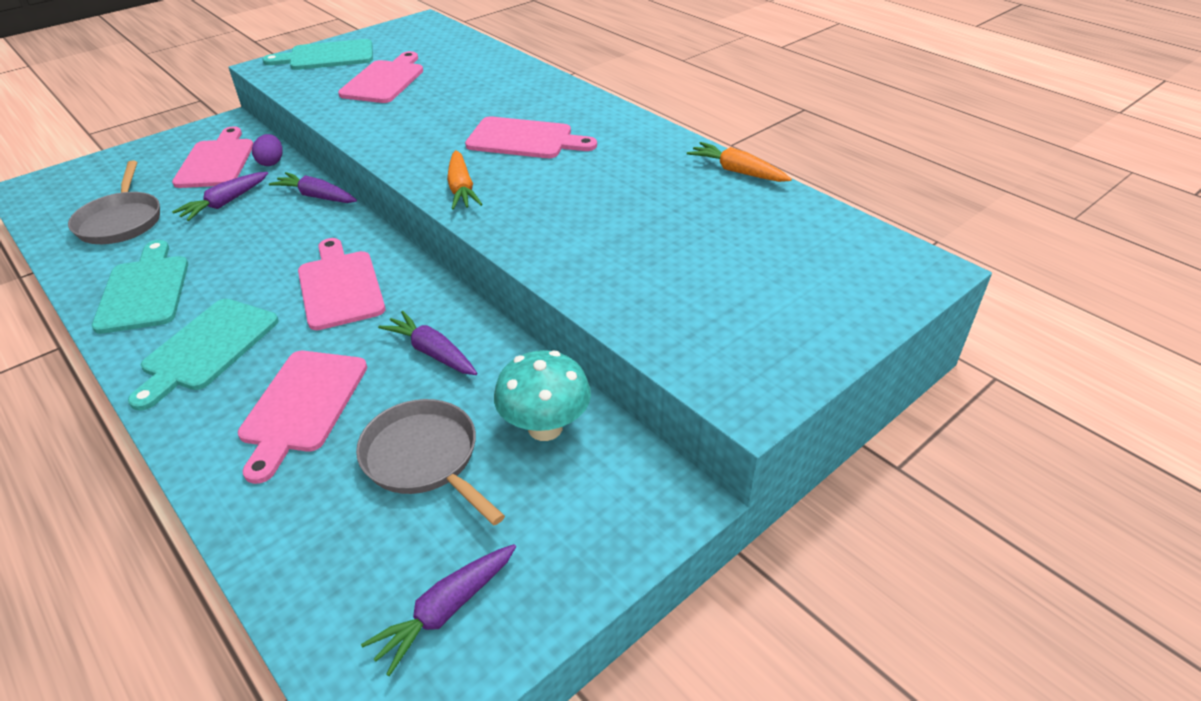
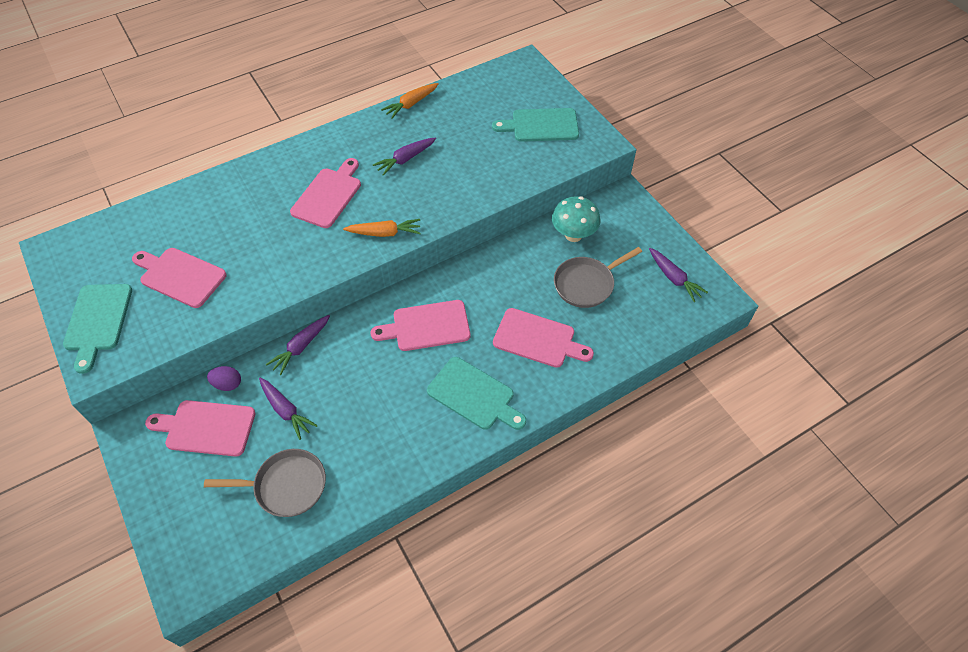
camera: 80 degrees left, 15 degrees up
turquoise cutting board [92,240,188,334] -> turquoise cutting board moved to [492,108,579,142]
purple carrot [378,311,477,375] -> purple carrot moved to [373,138,436,176]

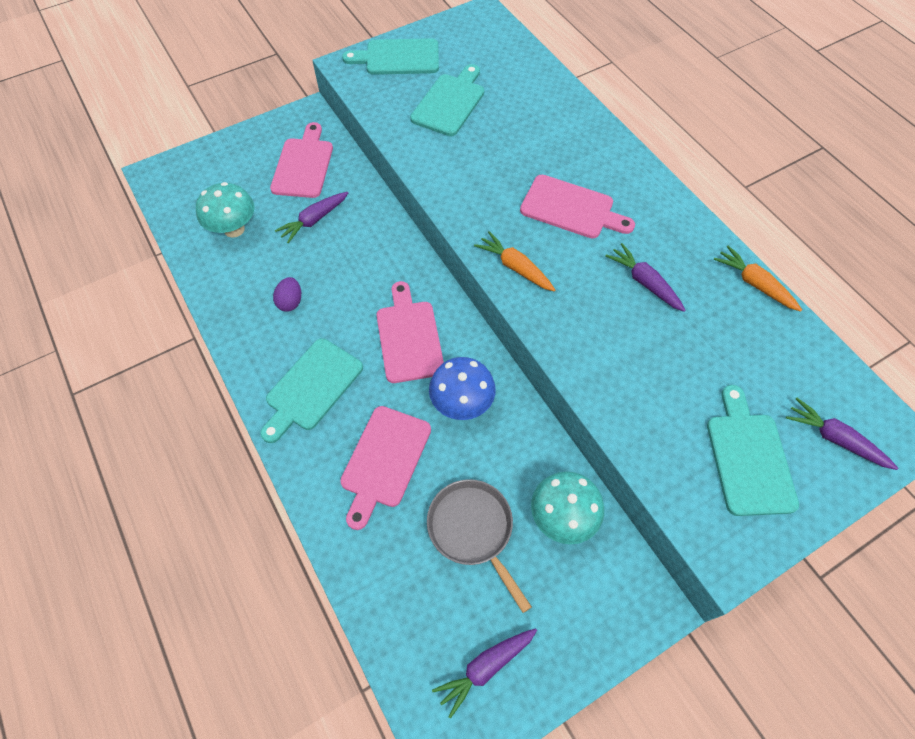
camera: 90 degrees right, 5 degrees up
pink cutting board [132,248,227,308] -> turquoise cutting board [410,64,484,136]
grey pan [204,449,326,517] -> turquoise mushroom [196,182,254,238]
purple egg [207,366,241,391] -> purple egg moved to [273,277,301,312]
purple carrot [266,315,330,375] -> purple carrot moved to [786,398,898,470]
orange carrot [343,219,421,237] -> orange carrot turned 135 degrees clockwise [474,231,555,291]
none -> blue mushroom [429,357,496,420]

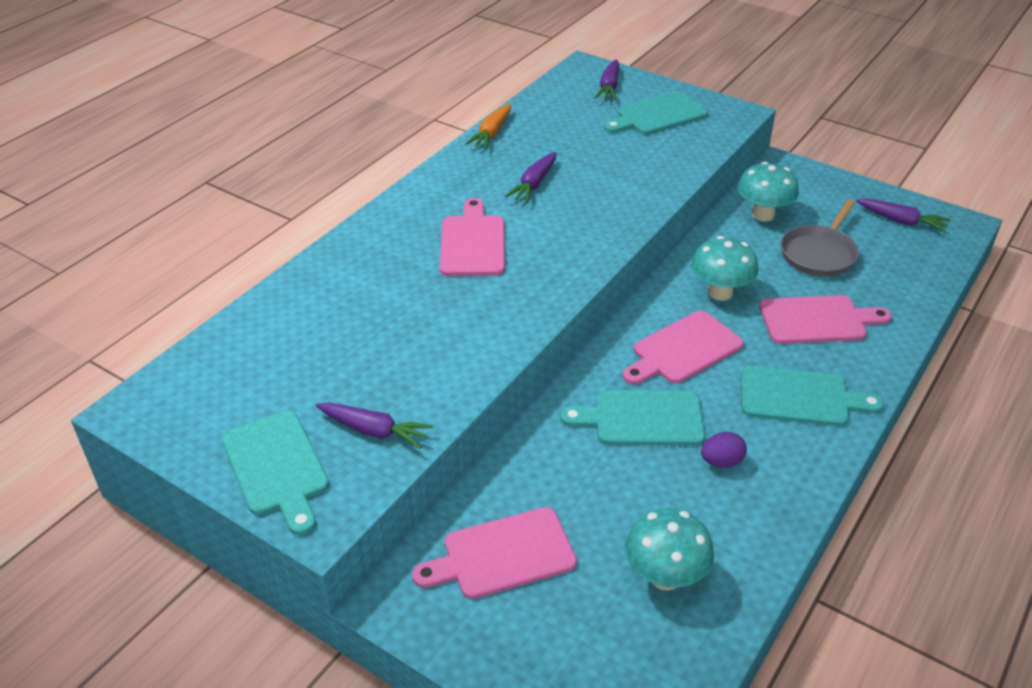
camera: 115 degrees left, 20 degrees down
purple carrot [275,192,348,243] -> purple carrot moved to [316,403,433,449]
turquoise cutting board [410,64,484,136] -> turquoise cutting board moved to [560,390,705,446]
blue mushroom [429,357,496,420] -> turquoise mushroom [691,236,759,301]
orange carrot [474,231,555,291] -> none

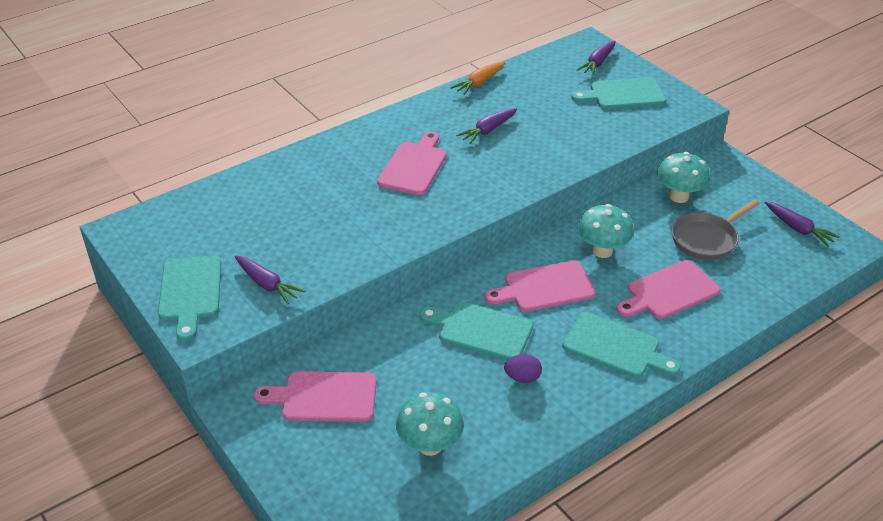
camera: 20 degrees right, 0 degrees up
pink cutting board [759,295,892,344] -> pink cutting board turned 135 degrees clockwise [617,260,720,319]

